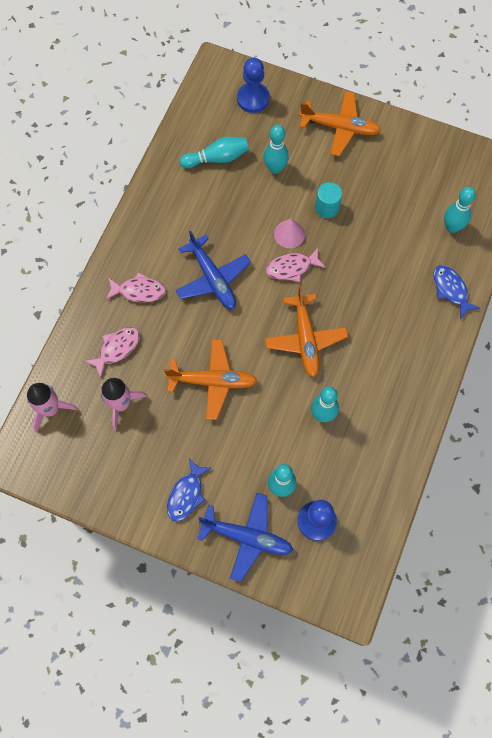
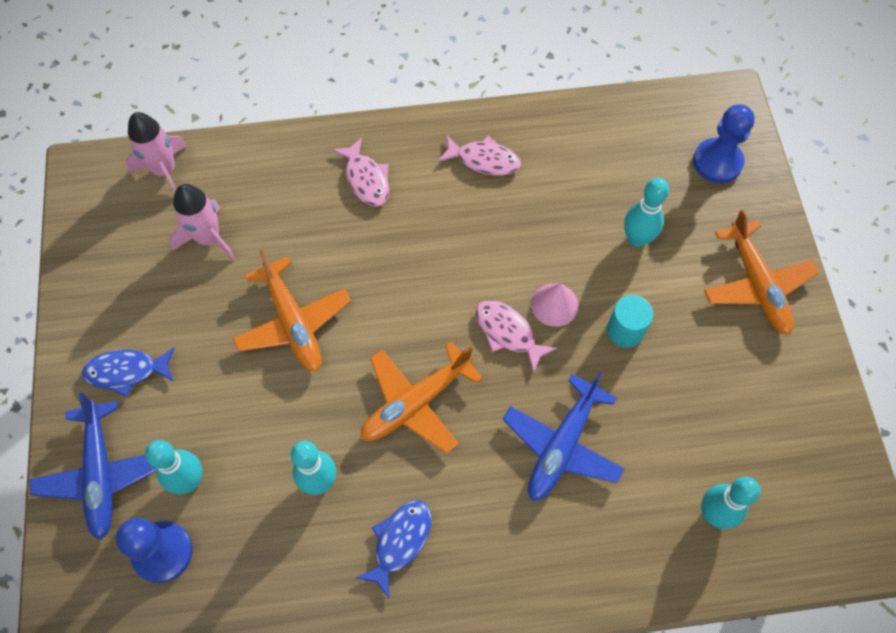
camera: 60 degrees right, 5 degrees down
pink fish [85,327,140,378] -> pink fish moved to [438,135,521,176]
blue plane [176,230,251,309] -> blue plane moved to [503,372,624,501]
turquoise bowling pin [180,137,249,168] -> none
blue fish [434,265,480,319] -> blue fish moved to [356,500,431,598]

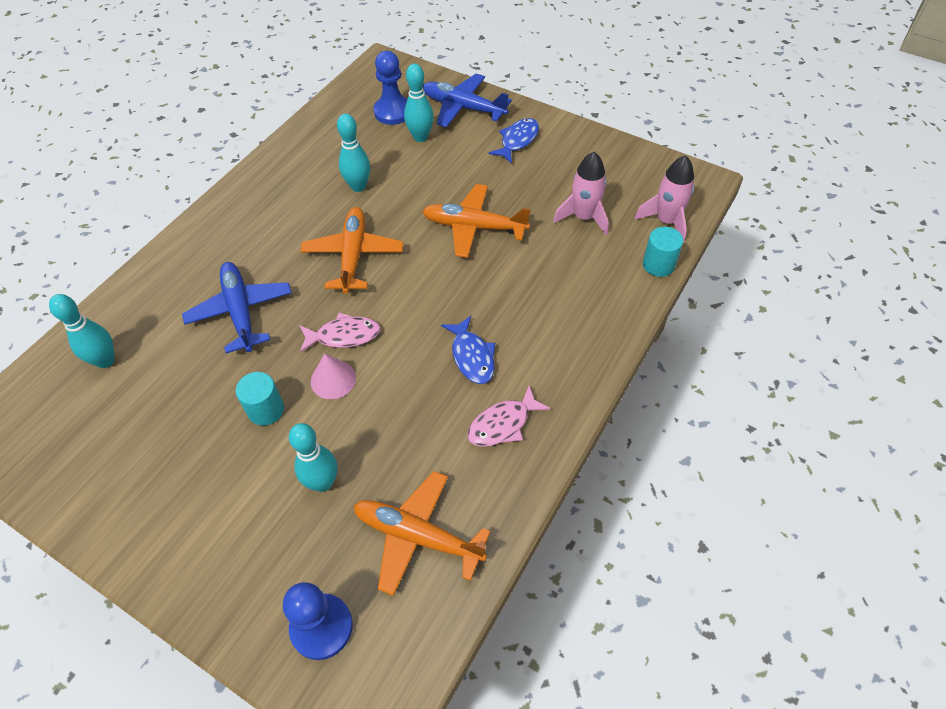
camera: 130 degrees right, 10 degrees down
pink fish [332,137,389,207] -> none
blue fish [356,500,431,598] -> blue fish moved to [441,316,495,384]
orange plane [704,209,820,335] -> orange plane moved to [353,471,491,596]
none -> turquoise cylinder [643,227,683,277]

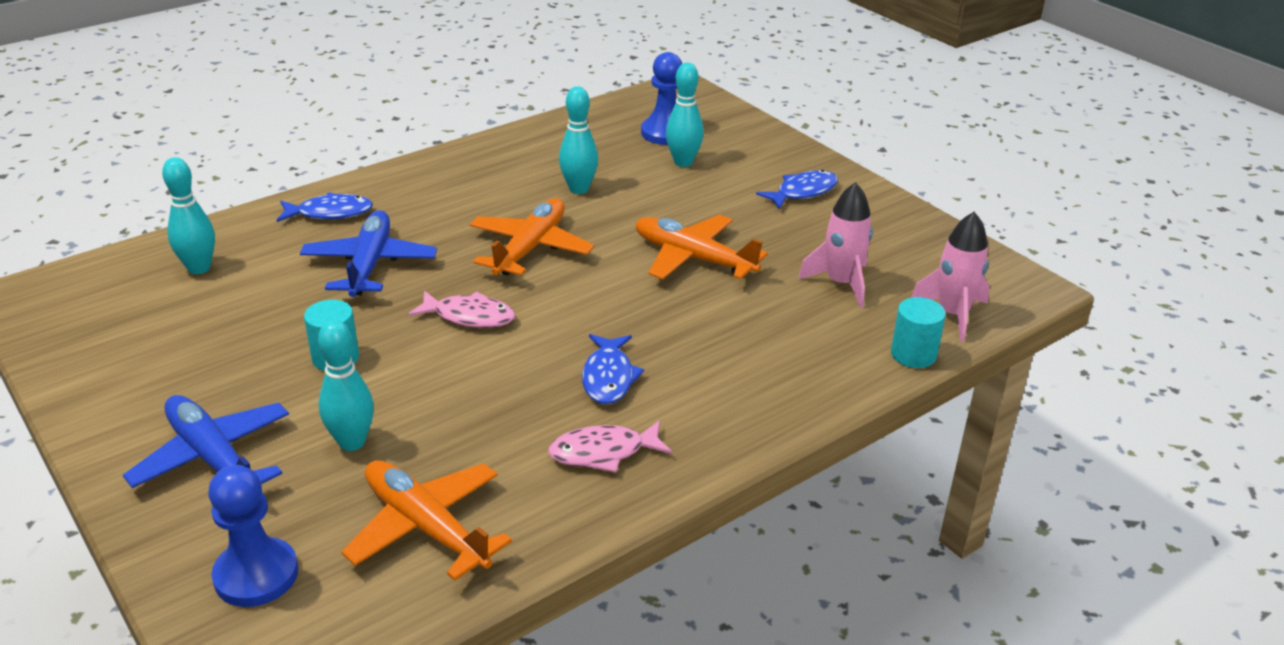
camera: 20 degrees right, 20 degrees down
pink cone [311,353,356,399] -> none
blue plane [423,74,512,128] -> blue plane moved to [123,395,289,488]
none -> blue fish [277,192,373,222]

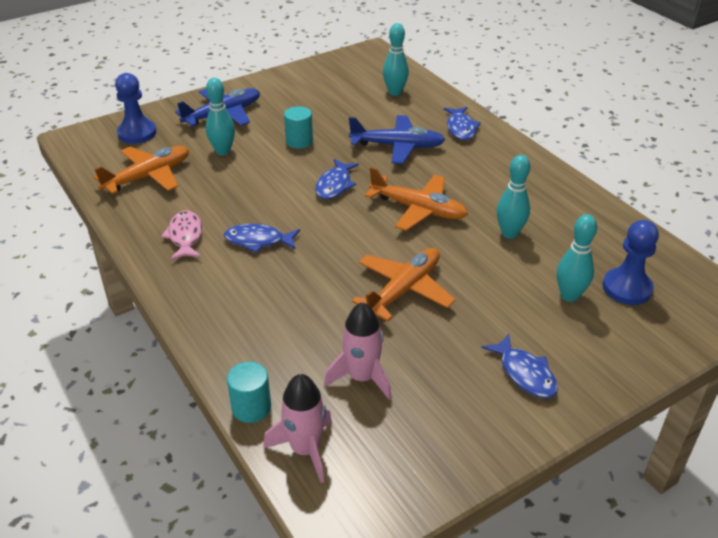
camera: 95 degrees right, 5 degrees up
pink fish [408,291,515,328] -> blue fish [315,159,359,199]

